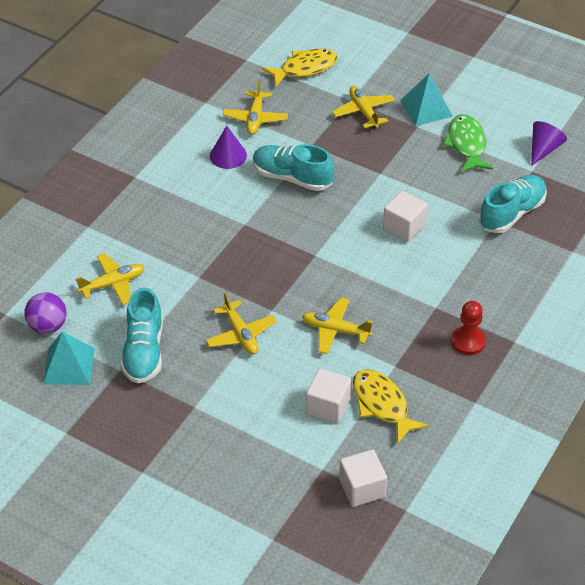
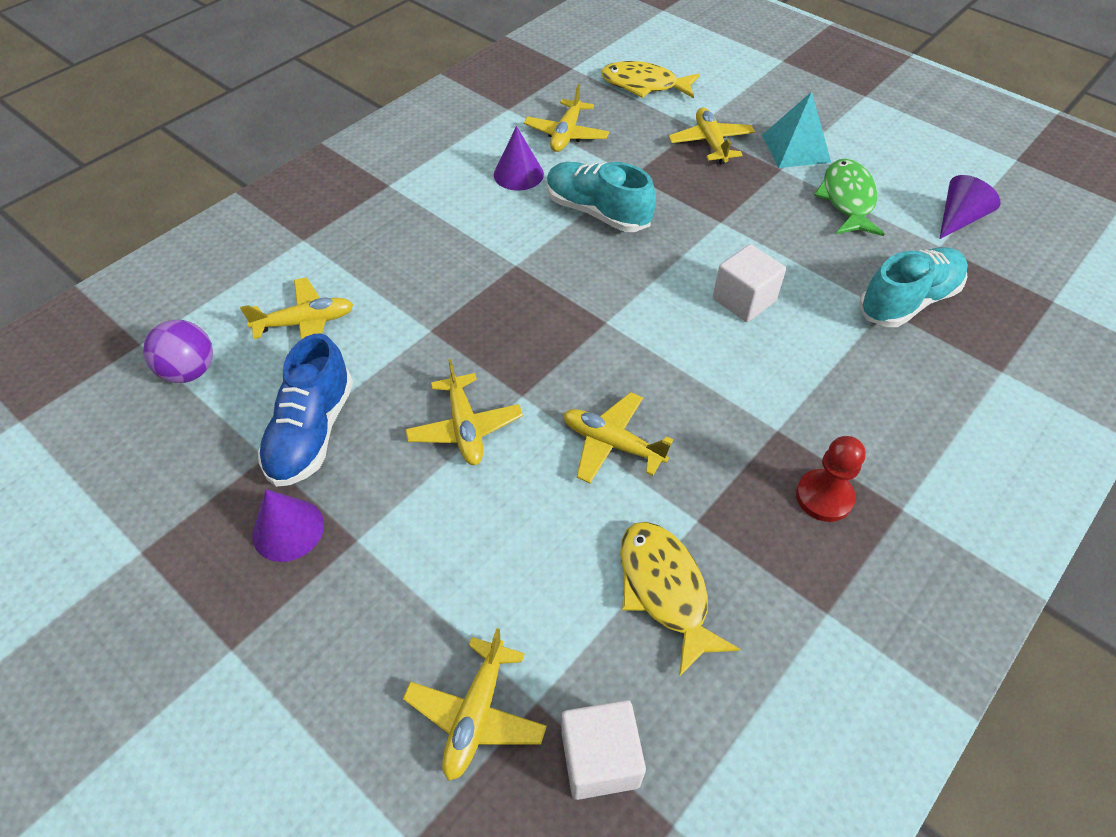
camera: 10 degrees right, 5 degrees up
turquoise pyramid [43,331,95,385] -> none
turquoise shoe [120,288,163,383] -> blue shoe [258,334,353,487]
yellow fish [262,48,338,87] -> yellow fish turned 150 degrees counterclockwise [601,61,700,98]
white cube [306,368,351,424] -> none
none -> purple cone [252,489,324,562]
none -> yellow plane [403,628,547,781]

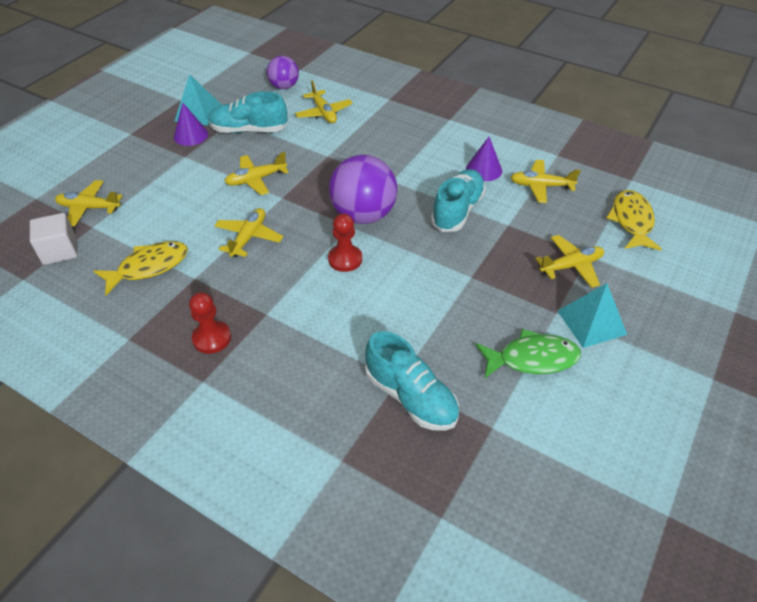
camera: 80 degrees right, 5 degrees down
blue shoe [258,334,353,487] -> turquoise shoe [208,91,288,133]
white cube [713,244,786,322] -> none
purple cone [940,175,1000,239] -> none
none -> turquoise pyramid [175,74,222,125]
none -> red pawn [328,214,362,272]
none -> purple ball [329,155,397,224]

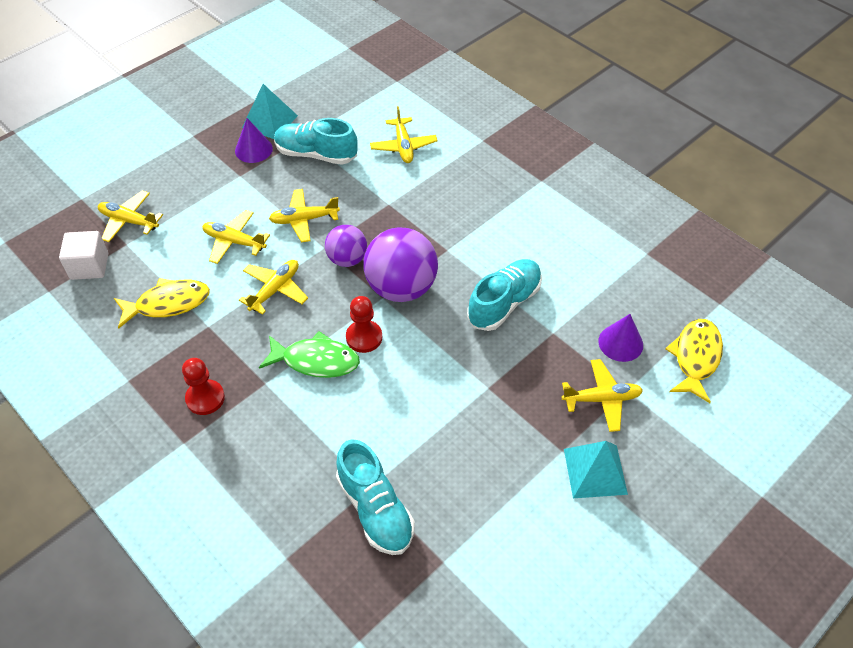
camera: 15 degrees right, 5 degrees up
purple ball [267,56,299,89] -> purple ball moved to [325,225,367,267]
purple cone [466,137,502,181] -> purple cone moved to [598,314,643,362]
green fish [476,329,581,379] -> green fish moved to [259,331,360,378]
yellow plane [510,160,581,203] -> yellow plane moved to [202,210,270,264]

